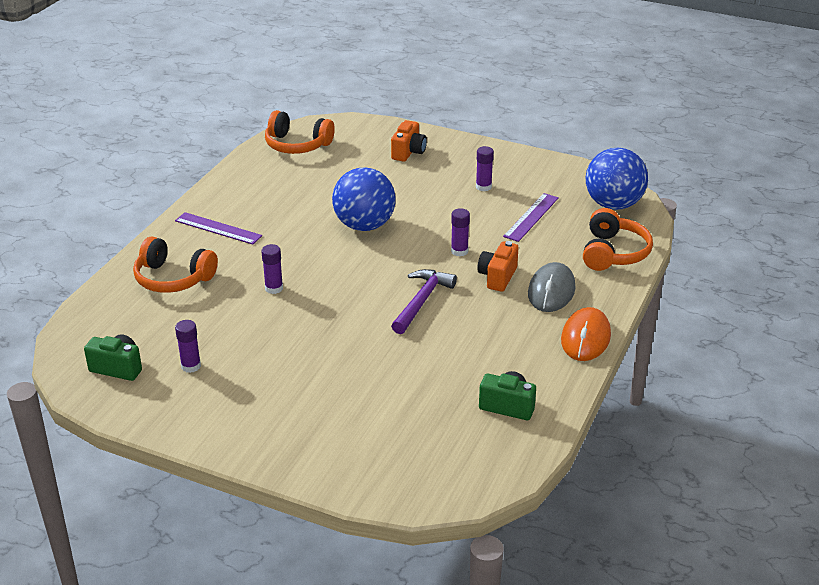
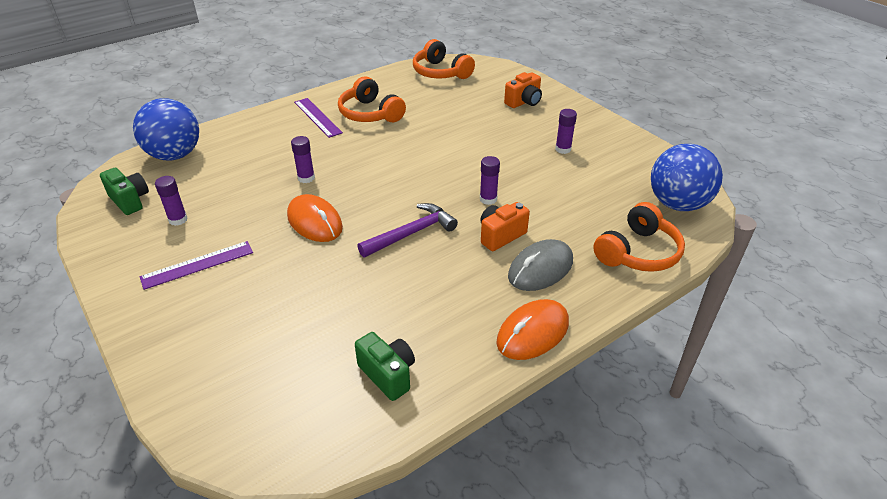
camera: 30 degrees right, 5 degrees up
orange headphones [133,236,218,293] -> orange headphones moved to [338,76,406,122]
blue ball [332,168,396,231] -> blue ball moved to [133,98,199,161]
purple ruler [503,193,559,242] -> purple ruler moved to [140,241,253,290]
none -> orange mouse [287,194,343,242]

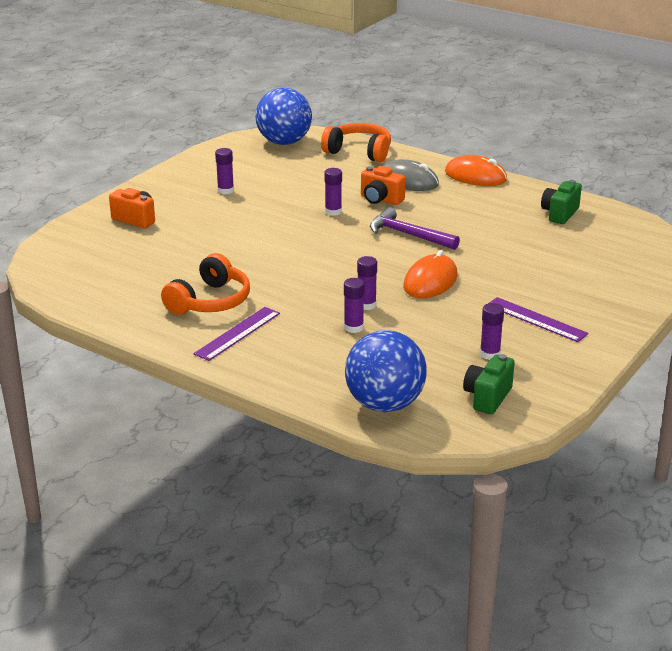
camera: 110 degrees left, 10 degrees down
orange headphones [413,39,475,79] -> none
none -> purple glue stick [344,278,364,333]

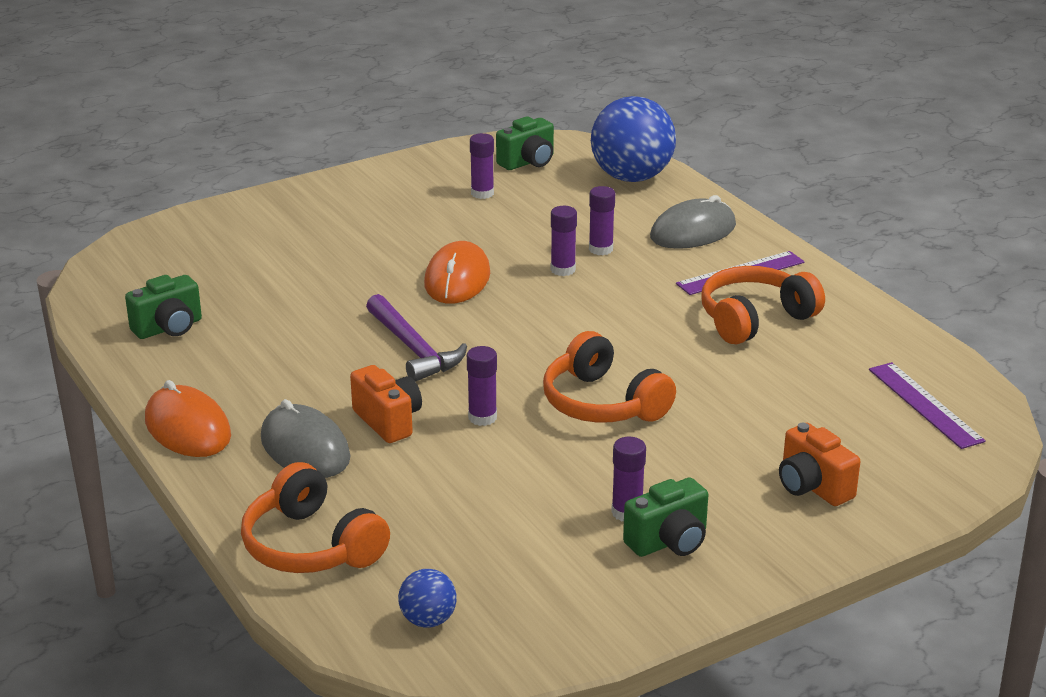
camera: 155 degrees left, 0 degrees up
blue ball [255,88,312,145] -> blue ball [398,569,457,628], size x0.46
orange mouse [403,250,458,298] -> orange mouse turned 45 degrees counterclockwise [424,241,490,304]
purple ruler [489,297,589,342] -> purple ruler moved to [869,362,986,449]
none -> orange headphones [543,331,676,423]
none -> green camera [623,477,708,557]
none -> grey mouse [650,195,736,249]

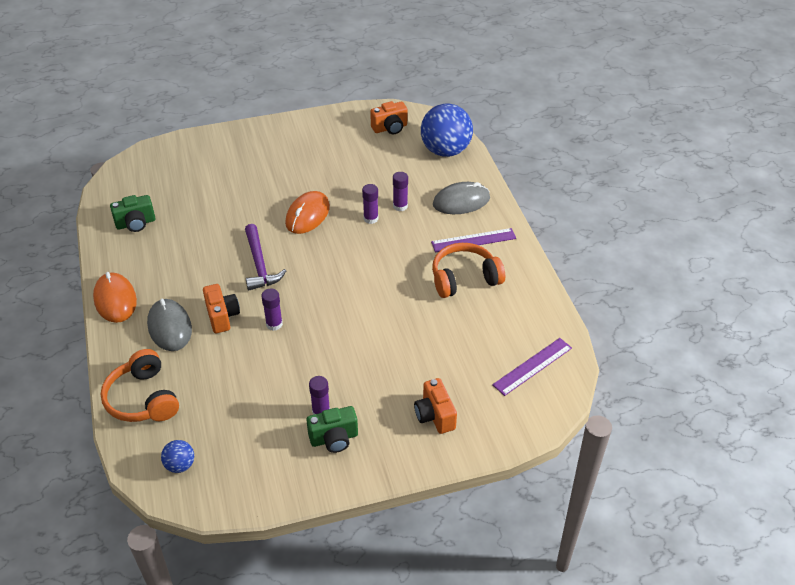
camera: 15 degrees right, 15 degrees up
purple glue stick [470,133,494,199] -> none
green camera [496,117,554,170] -> orange camera [370,101,407,134]
orange headphones [543,331,676,423] -> none
purple ruler [869,362,986,449] -> purple ruler turned 60 degrees clockwise [492,338,572,396]

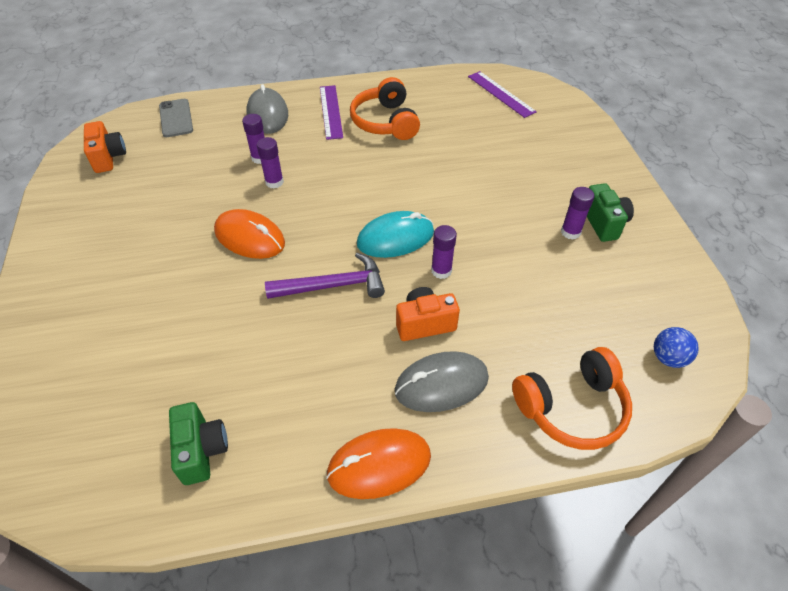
camera: 85 degrees left, 5 degrees up
orange camera [414,378,457,434] -> none
blue ball [421,104,473,157] -> grey phone [159,99,193,137]
none -> turquoise mouse [357,211,434,258]

